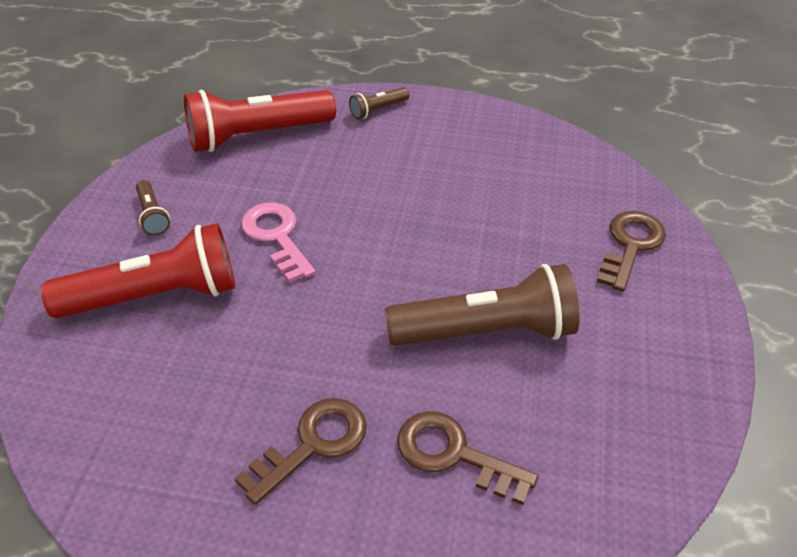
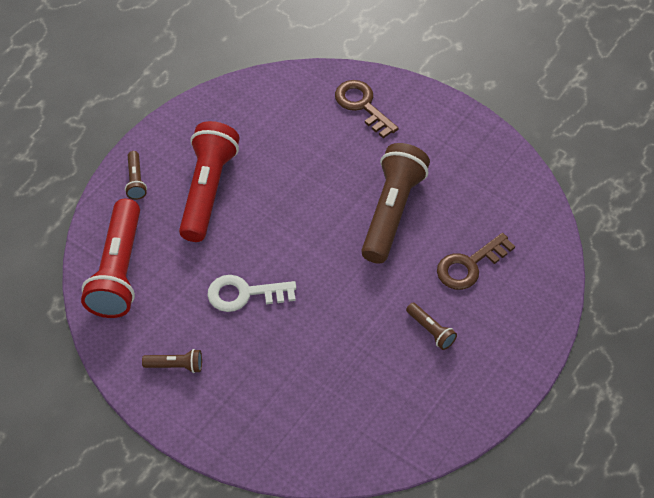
camera: 65 degrees left, 10 degrees up
red flashlight [41,223,235,318] -> red flashlight moved to [179,121,240,242]
brown key [234,398,367,505] -> brown flashlight [406,303,457,350]
pink key [241,203,315,283] -> white key [207,275,296,312]

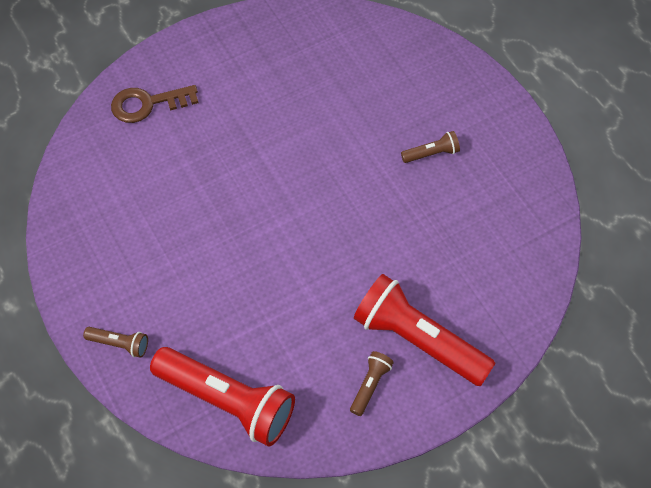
camera: 65 degrees left, 5 degrees up
red flashlight [179,121,240,242] -> red flashlight moved to [354,274,495,386]
white key [207,275,296,312] -> none
brown flashlight [361,143,430,264] -> none
brown key [437,233,515,290] -> none

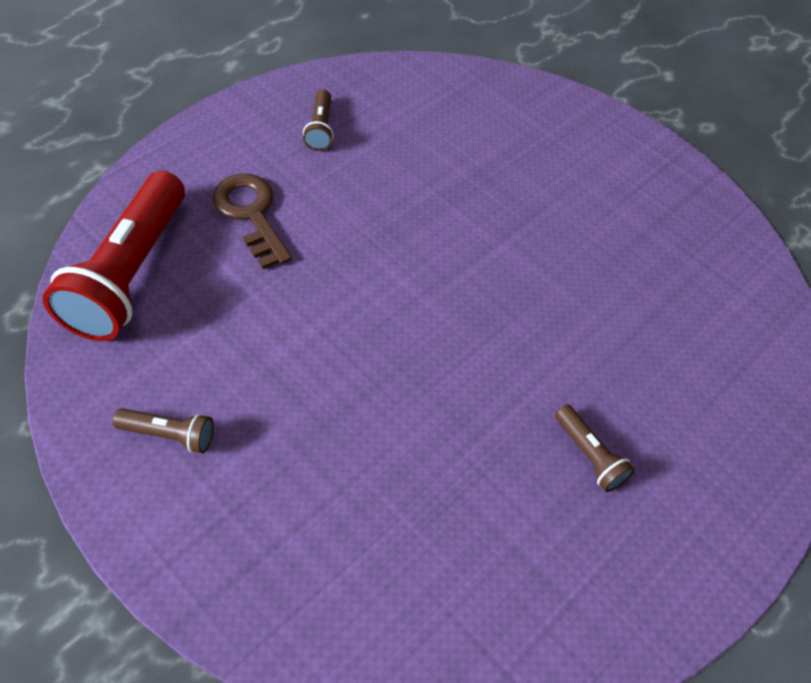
camera: 70 degrees right, 5 degrees down
brown flashlight [83,327,148,358] -> brown flashlight moved to [303,90,334,151]
brown key [111,85,198,123] -> brown key moved to [213,174,292,269]
red flashlight [354,274,495,386] -> none

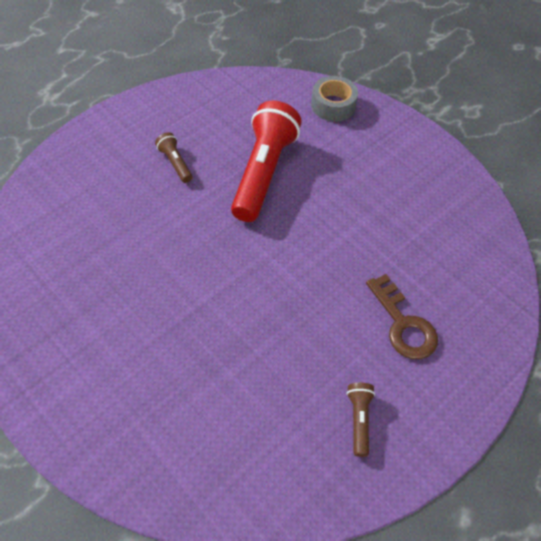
camera: 175 degrees left, 0 degrees up
red flashlight [42,171,185,341] -> red flashlight moved to [231,101,301,222]
brown flashlight [113,408,214,453] -> none
none -> grey tape [311,76,358,122]

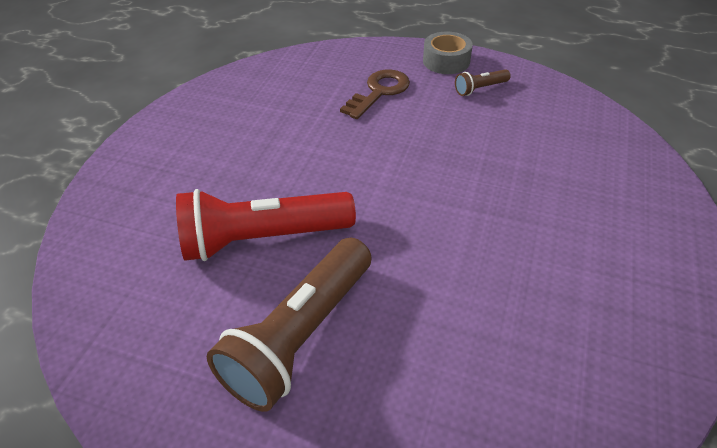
camera: 115 degrees left, 10 degrees down
brown flashlight [155,132,193,183] -> brown flashlight [207,238,371,412], size x2.25
grey tape [311,76,358,122] -> grey tape moved to [423,32,473,74]

